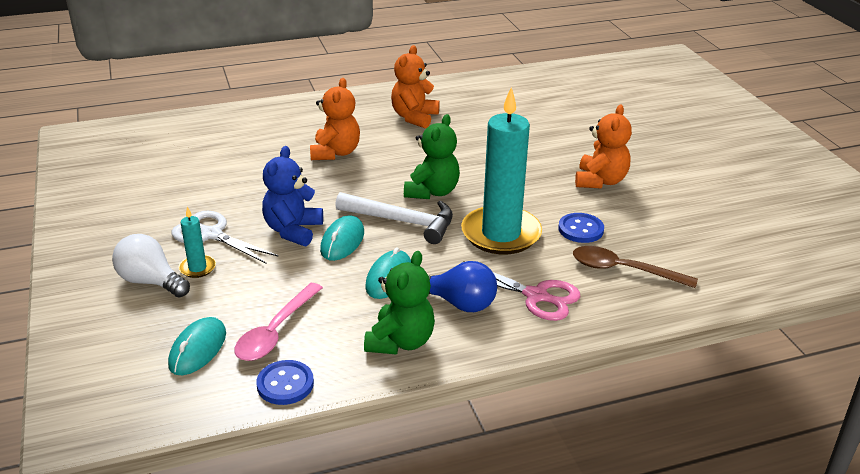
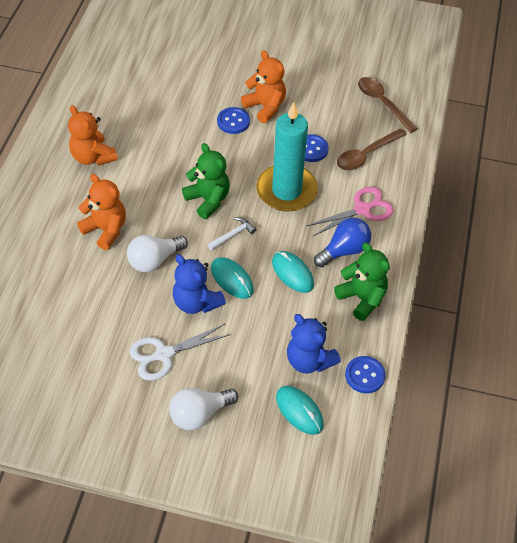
camera: 60 degrees left, 20 degrees up
turquoise candle [178,207,216,278] -> none
pink spoon [234,283,323,361] -> blue teddy bear [287,314,341,374]
white hammer [335,192,453,244] -> white hammer [207,217,257,251], size x0.52
none -> white light bulb [127,235,188,272]
none -> blue button [217,107,250,134]
none -> brown spoon [358,77,418,133]

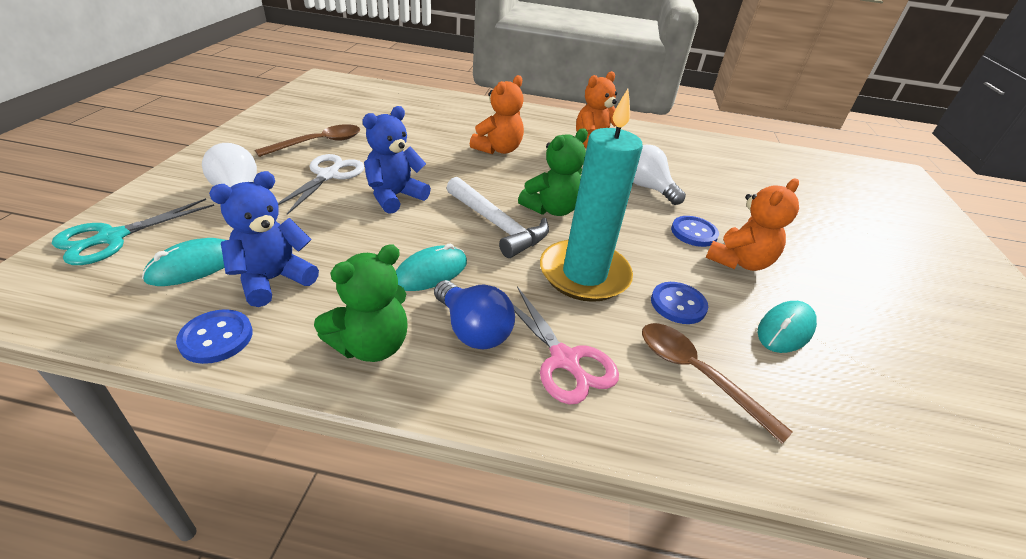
camera: 85 degrees right, 15 degrees down
white light bulb [127,235,188,272] -> white light bulb moved to [633,145,686,205]
white scissors [130,324,231,381] -> white scissors turned 45 degrees clockwise [278,154,365,215]
white hammer [207,217,257,251] -> white hammer [446,177,549,258], size x1.91
turquoise mouse [211,257,254,299] -> turquoise mouse moved to [757,301,817,353]
brown spoon [358,77,418,133] -> brown spoon moved to [255,124,360,157]
none -> turquoise scissors [52,198,214,265]

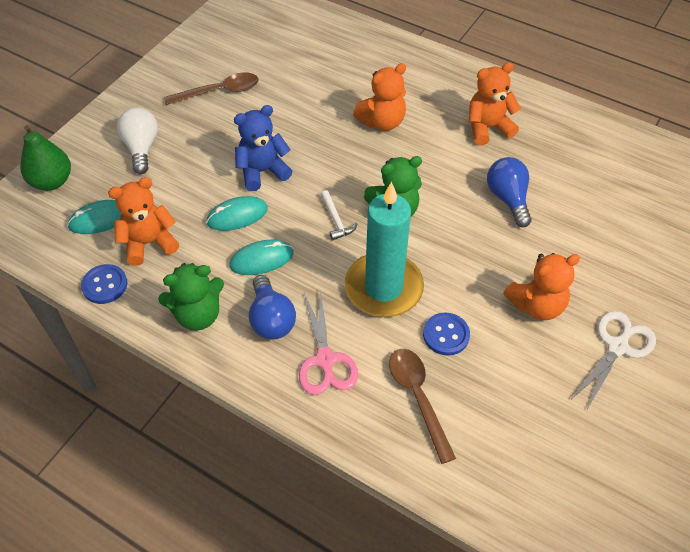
camera: 25 degrees right, 15 degrees up
turquoise scissors [52,198,214,265] -> green pear [20,125,71,191]
blue teddy bear [209,171,319,307] -> orange teddy bear [108,177,179,266]
white scissors [278,154,365,215] -> white scissors moved to [572,311,656,409]
white hammer [446,177,549,258] -> white hammer [320,190,358,240], size x0.52
white light bulb [633,145,686,205] -> blue light bulb [487,157,532,227]
blue button [671,216,719,247] -> none
turquoise mouse [757,301,817,353] -> turquoise mouse moved to [206,196,268,231]

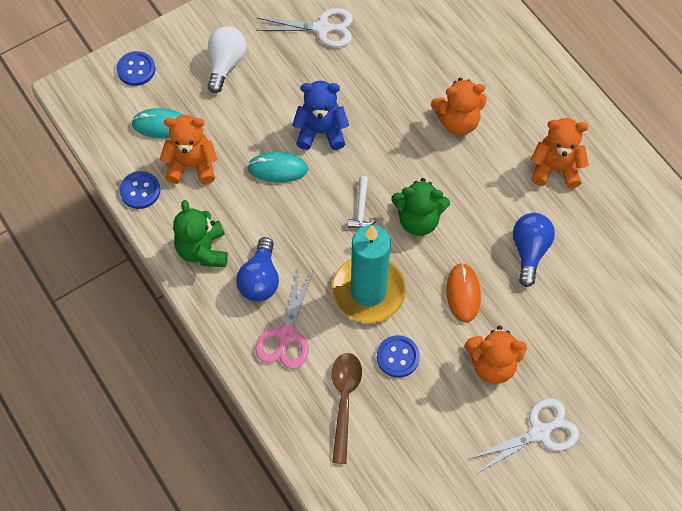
camera: 25 degrees right, 10 degrees up
green pear [20,125,71,191] -> blue button [117,51,155,86]
green teddy bear [158,263,224,331] -> green teddy bear turned 75 degrees clockwise [173,200,228,267]
brown spoon [164,72,258,105] -> white scissors [256,8,353,47]
turquoise mouse [230,239,294,275] -> none
none -> orange mouse [447,263,481,323]

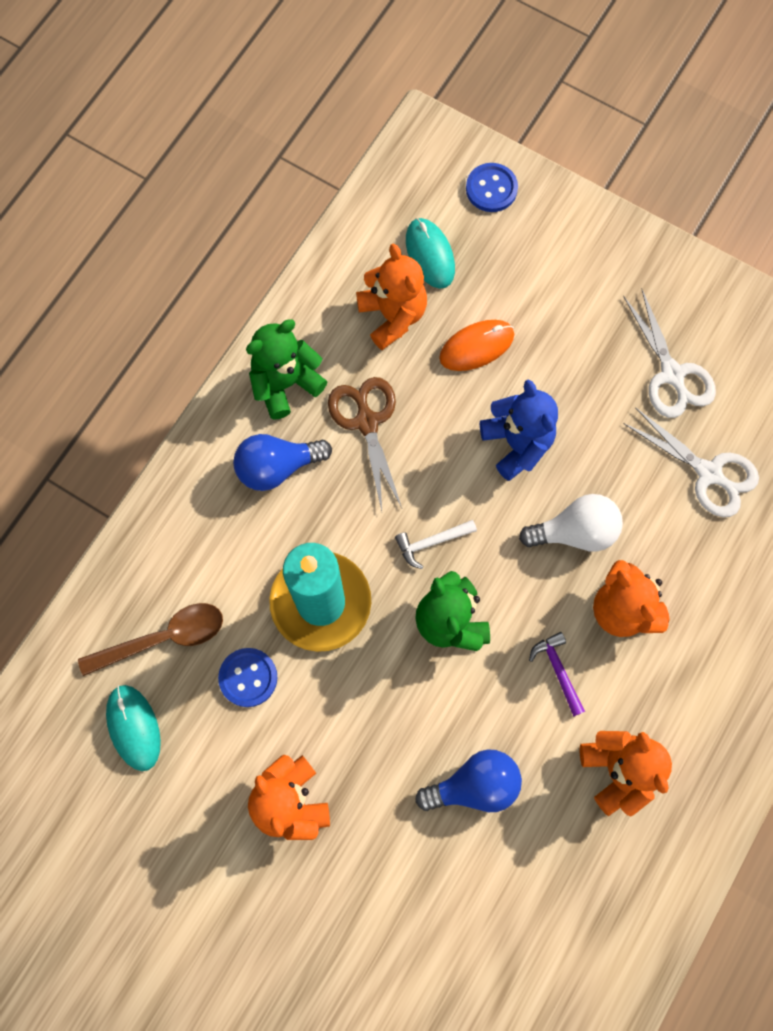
camera: 65 degrees right, 10 degrees up
blue button [119,171,160,209] -> none
white light bulb [208,26,247,93] -> white light bulb moved to [519,494,623,552]
turquoise mouse [247,152,308,183] -> turquoise mouse moved to [106,685,161,771]
pink scissors [255,267,313,369] -> none
orange mouse [447,263,481,323] -> orange mouse moved to [439,320,514,371]
white scissors [469,398,579,473] -> white scissors moved to [624,408,759,517]
none -> brown scissors [328,377,402,511]
none -> purple hammer [529,632,585,717]

